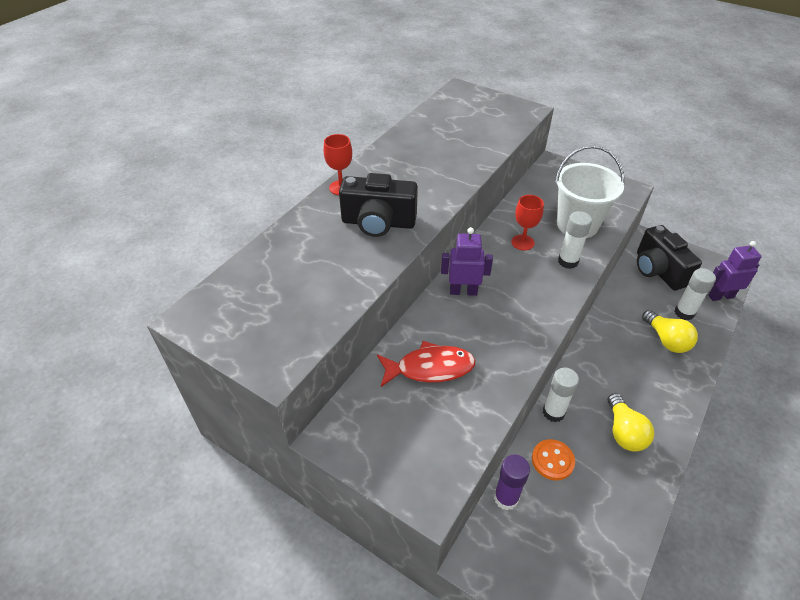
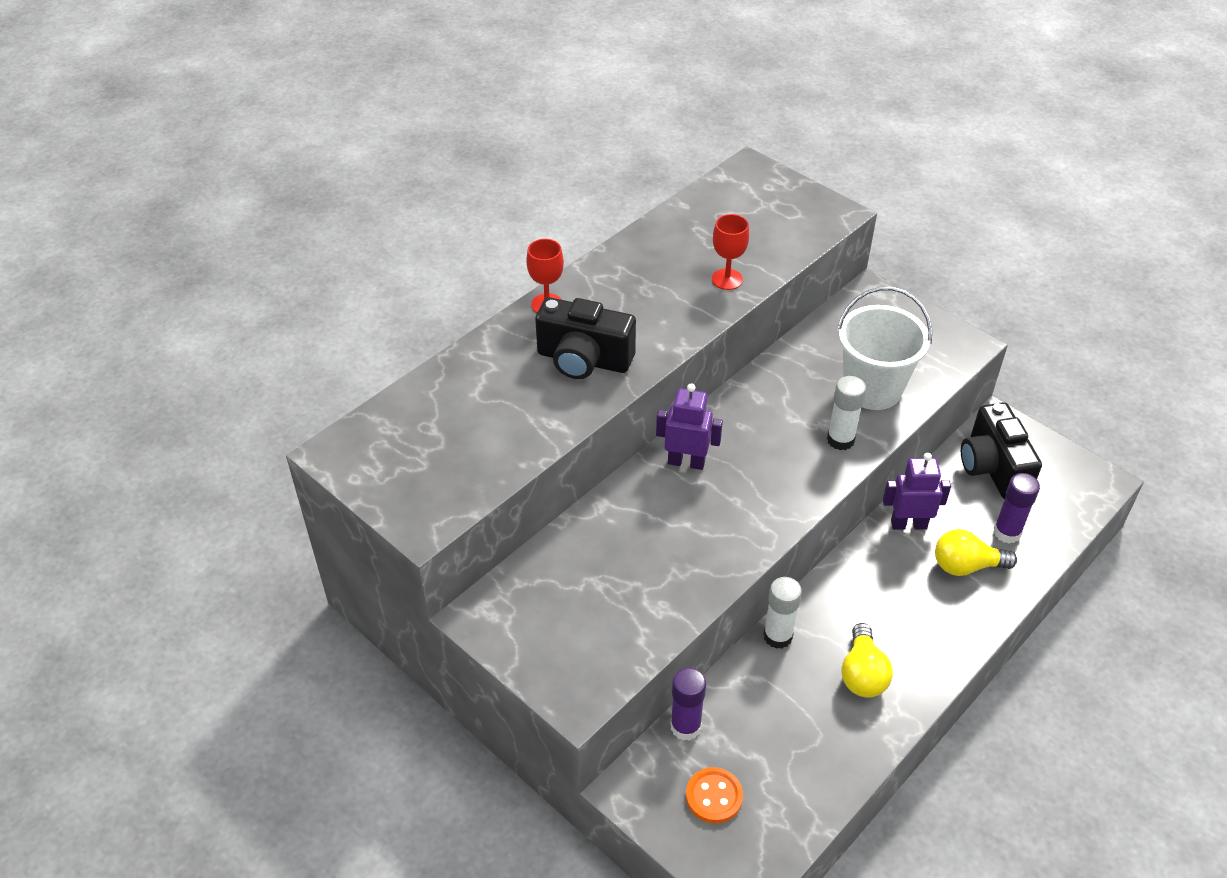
camera: 10 degrees right, 0 degrees up
red fish [377,341,476,387] -> none
red goblet [511,195,544,251] -> red goblet moved to [712,214,749,290]
orange button [532,439,575,481] -> orange button moved to [686,767,743,824]
yellow light bulb [642,310,698,353] -> yellow light bulb turned 105 degrees clockwise [935,529,1017,576]
white glue stick [675,268,716,320] -> purple glue stick [993,473,1040,543]
purple robot [708,241,762,301] -> purple robot moved to [883,453,951,530]

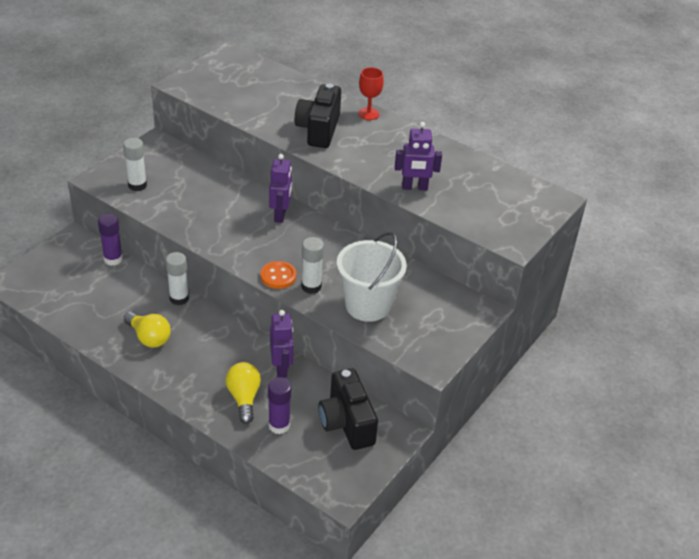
camera: 80 degrees right, 5 degrees down
orange button [686,767,743,824] -> orange button moved to [261,261,296,289]
red goblet [712,214,749,290] -> purple robot [395,122,442,190]
yellow light bulb [841,623,893,698] -> yellow light bulb turned 135 degrees counterclockwise [124,312,171,347]
black camera [961,402,1042,499] -> black camera turned 90 degrees counterclockwise [318,368,378,450]
none -> white glue stick [123,138,147,191]

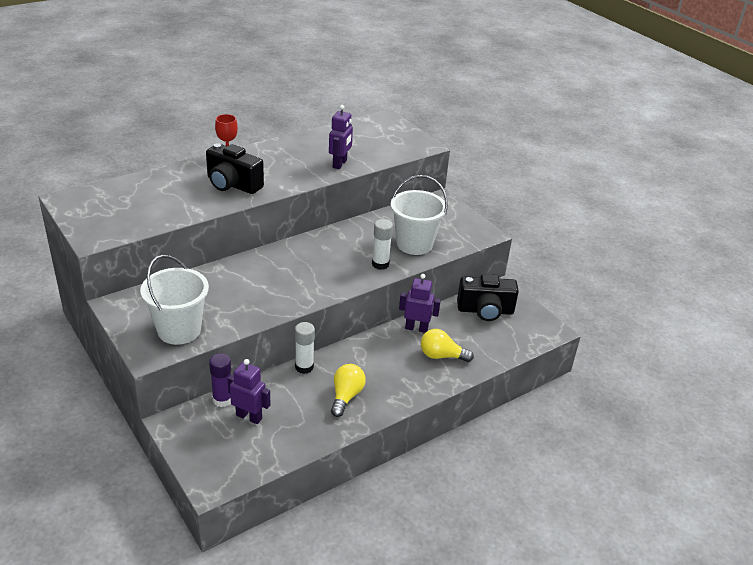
camera: 70 degrees left, 5 degrees down
white glue stick [123,138,147,191] -> white bucket [140,255,209,345]
yellow light bulb [124,312,171,347] -> yellow light bulb turned 45 degrees counterclockwise [331,364,366,417]
orange button [261,261,296,289] -> none
purple glue stick [268,377,291,434] -> none
purple robot [269,154,292,223] -> purple robot moved to [228,359,270,424]

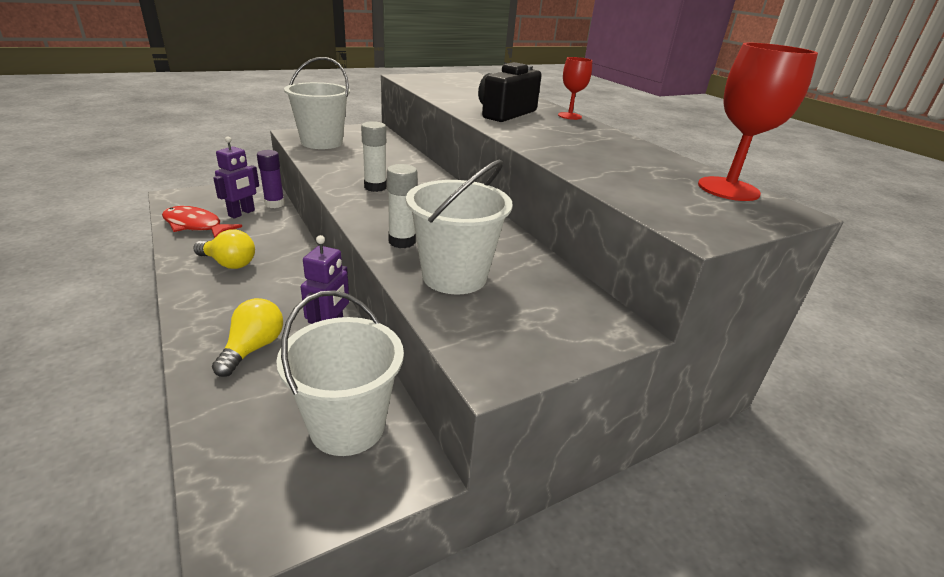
camera: 95 degrees right, 5 degrees down
white glue stick [295,322,315,374] -> white glue stick moved to [361,121,387,192]
purple robot [329,105,353,169] -> none
black camera [457,274,519,321] -> white bucket [276,290,404,456]
none -> red fish [162,206,242,238]
none -> red goblet [698,43,818,201]

